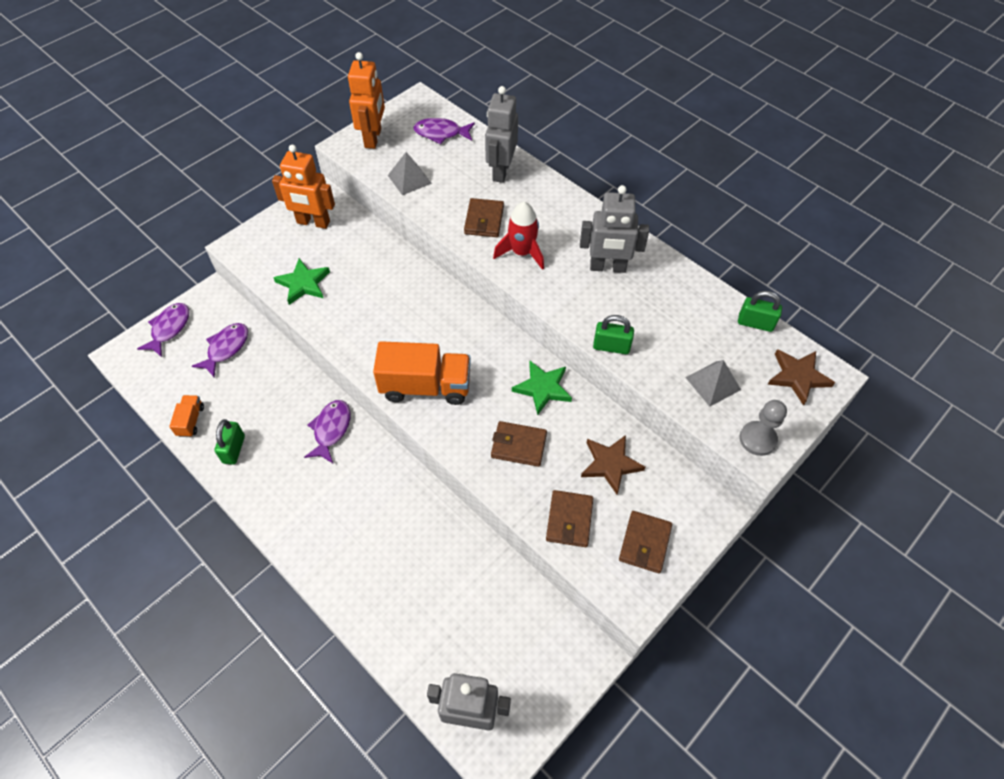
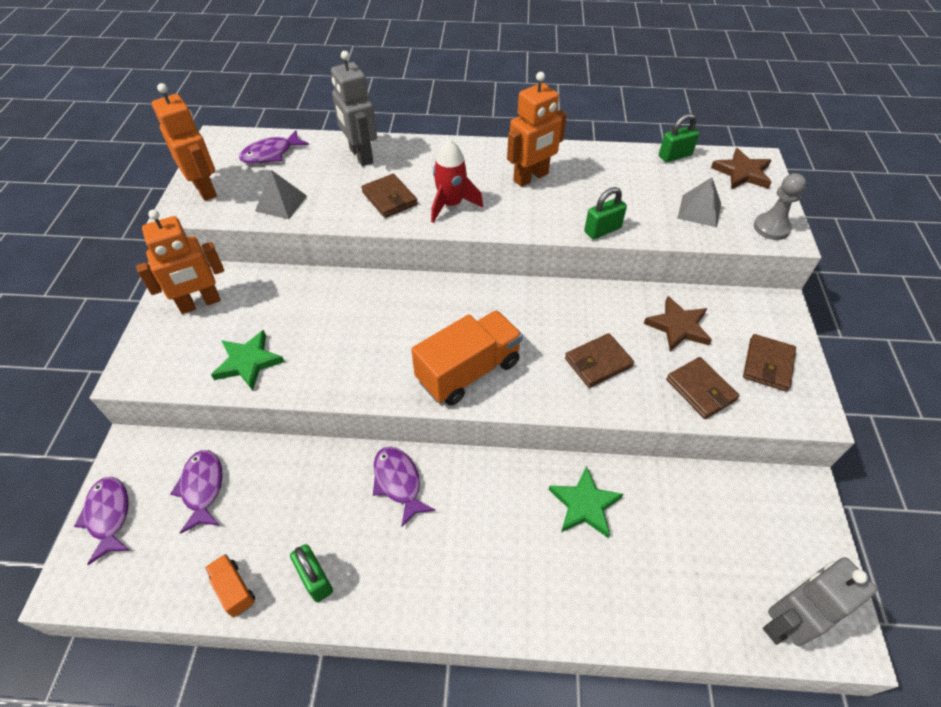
camera: 40 degrees left, 5 degrees down
green star [512,361,572,415] -> green star moved to [549,466,623,538]
grey robot [580,185,649,273] -> orange robot [507,72,567,187]
brown wallet [619,511,672,573] -> brown wallet turned 45 degrees clockwise [743,334,796,392]

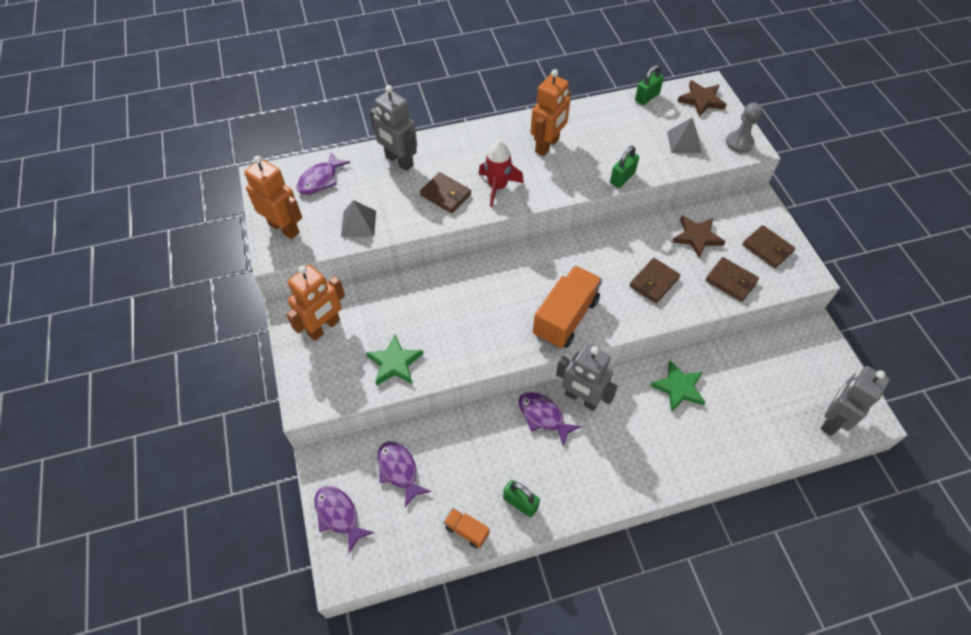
camera: 20 degrees left, 5 degrees up
brown wallet [743,334,796,392] -> brown wallet turned 45 degrees counterclockwise [742,225,795,268]
none -> grey robot [556,343,618,411]

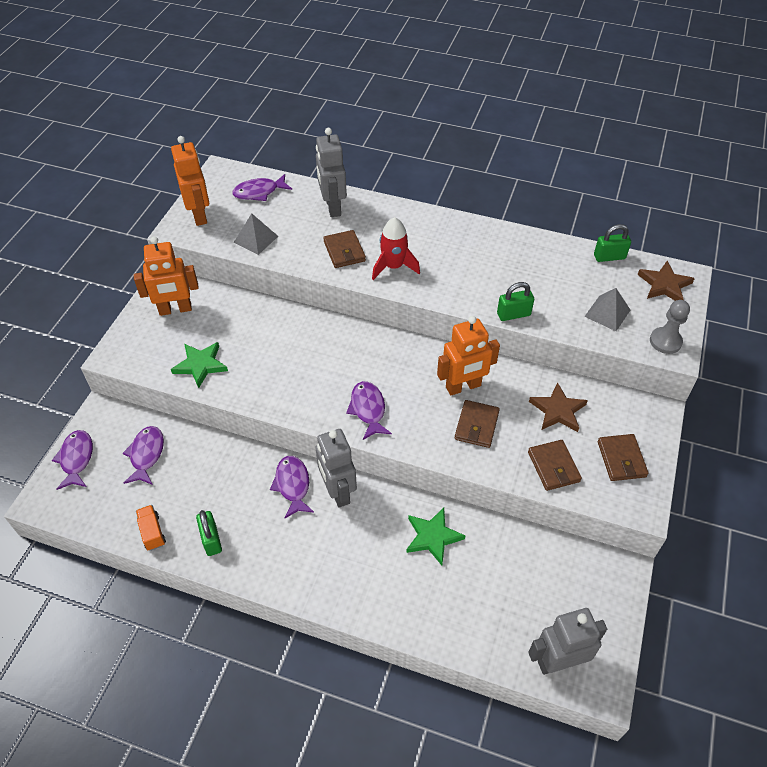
camera: 35 degrees right, 5 degrees down
orange robot [531,69,571,156] -> orange robot moved to [437,316,500,395]
orange truck [533,266,602,348] -> purple fish [346,381,392,440]
brown wallet [630,258,680,303] -> brown wallet turned 60 degrees counterclockwise [455,400,500,448]

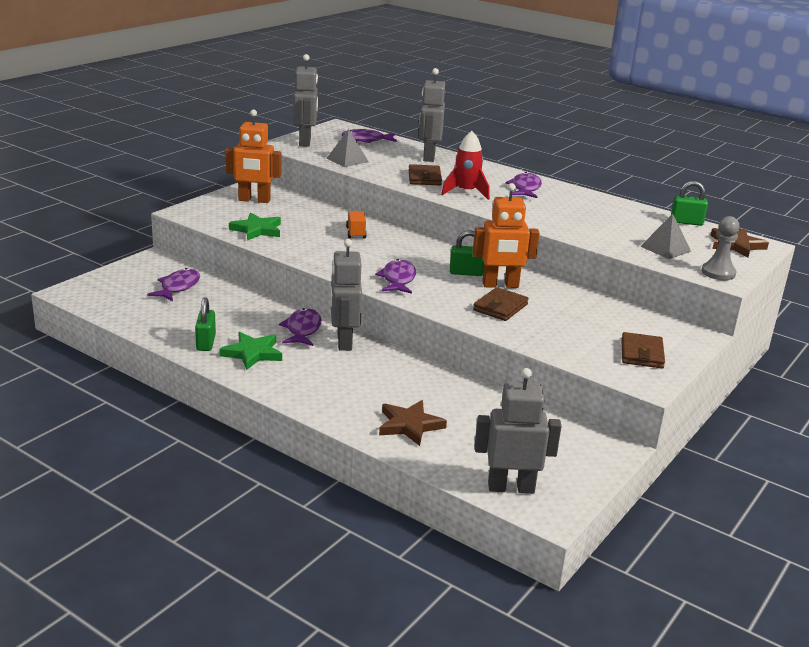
camera: 15 degrees right, 25 degrees down
purple fish [52,430,93,490] -> purple fish moved to [505,172,542,198]
orange truck [136,505,166,551] -> orange truck moved to [346,211,367,238]
orange robot [171,136,209,226] -> grey robot [293,54,318,147]
green star [406,508,465,565] -> green star moved to [219,332,282,370]
green padlock [497,282,534,321] -> green padlock moved to [450,230,484,276]
brown wallet [528,440,582,491] -> none
brown star [529,382,588,432] -> brown star moved to [379,400,447,446]

